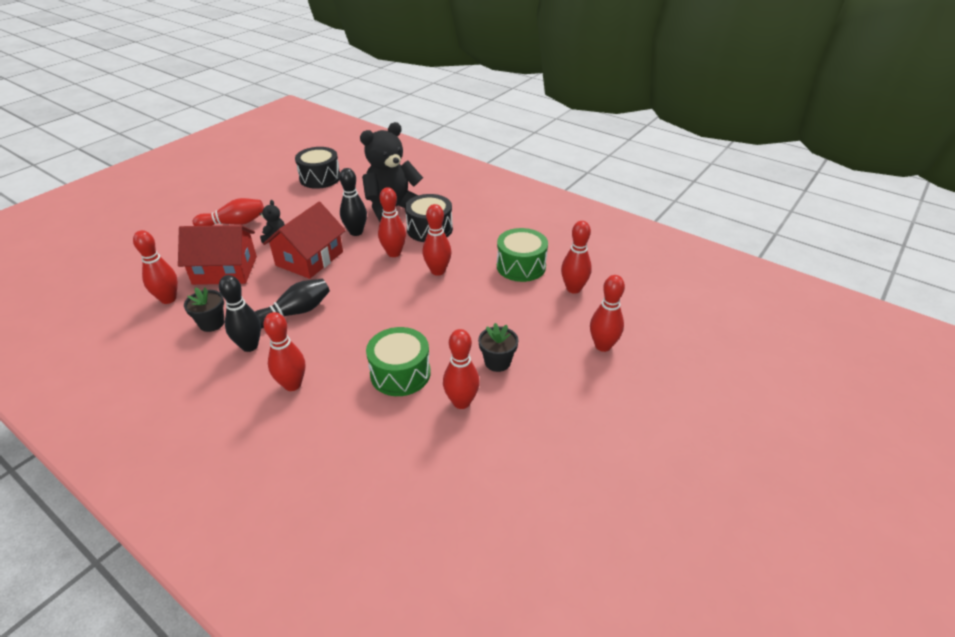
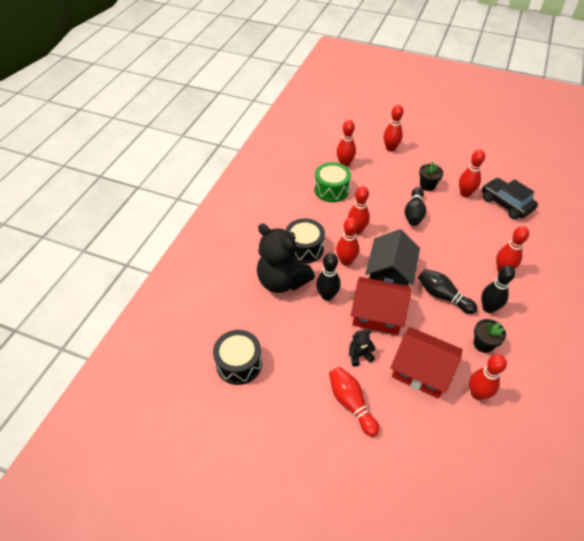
camera: 105 degrees left, 10 degrees up
red house [178,225,257,285] -> red house turned 45 degrees counterclockwise [391,327,463,399]
green drum [366,327,431,396] -> none
none -> black house [365,229,420,286]
none -> black bowling pin [405,187,426,226]
none -> black car [482,178,538,219]

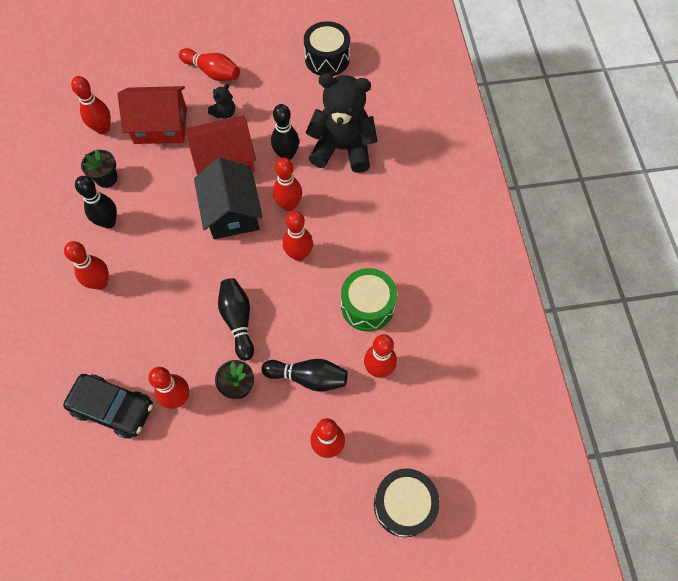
camera: 150 degrees right, 15 degrees up
black drum [286,218,325,263] -> black drum moved to [374,468,440,537]
black bowling pin [418,269,477,314] -> black bowling pin moved to [261,359,348,392]

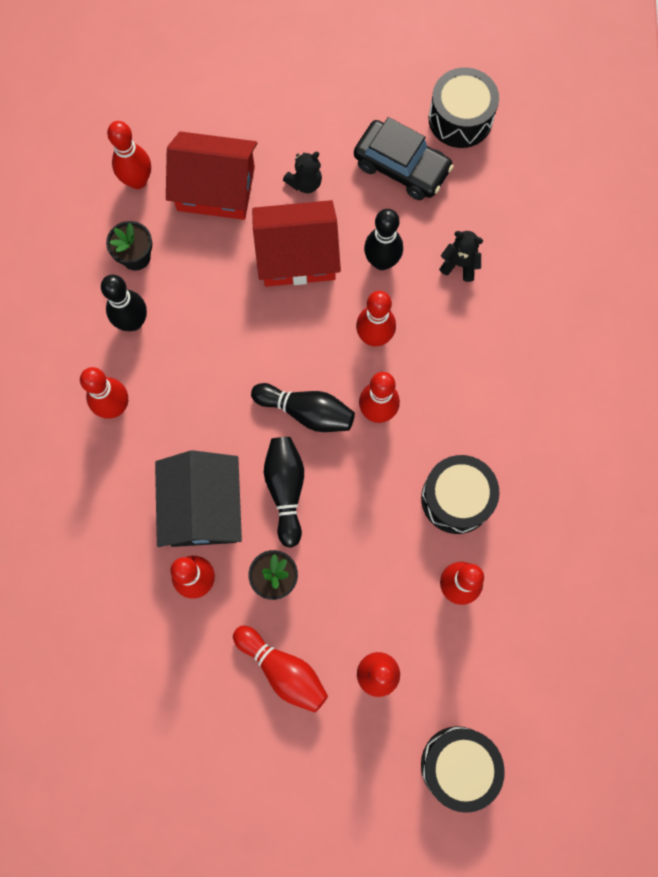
camera: 10 degrees right, 10 degrees up
black car [63,374,153,439] -> black car moved to [354,117,454,200]
red bowling pin [179,48,240,81] -> red bowling pin moved to [233,626,328,713]
black house [194,157,263,239] -> black house moved to [155,450,242,547]
black bowling pin [261,359,348,392] -> black bowling pin moved to [251,383,355,432]
black teddy bear [306,74,378,173] -> black teddy bear [439,231,483,282], size x0.43
green drum [341,268,397,331] -> black drum [421,455,499,534]

